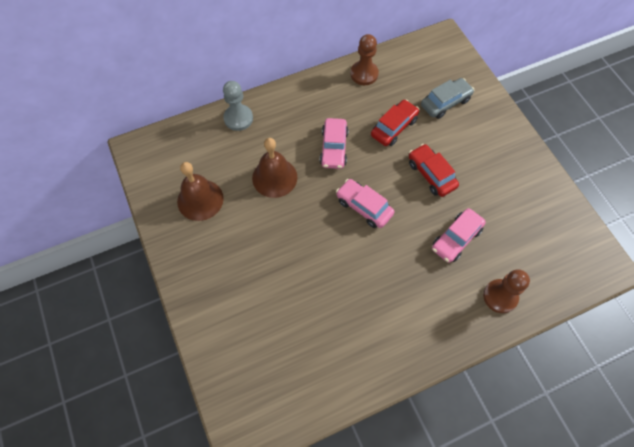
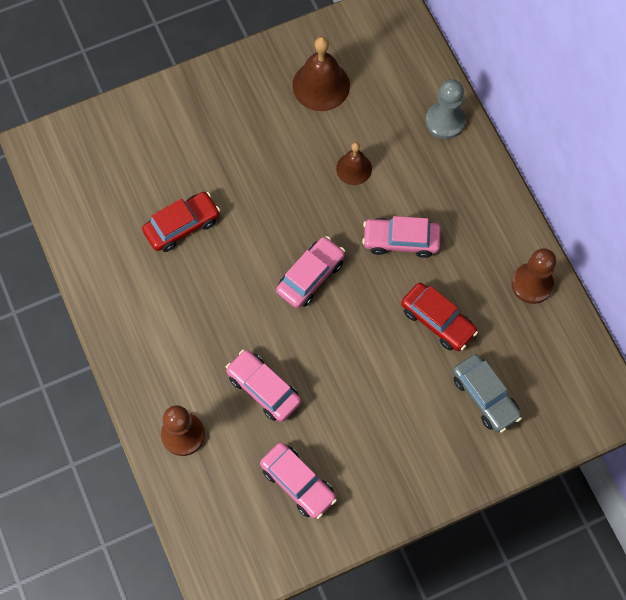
camera: 90 degrees right, 5 degrees up
brown bell [252,138,297,198] -> brown bell [336,142,372,185], size x0.61
red car [409,144,459,197] -> red car moved to [142,192,220,252]
none -> pink car [260,443,337,519]

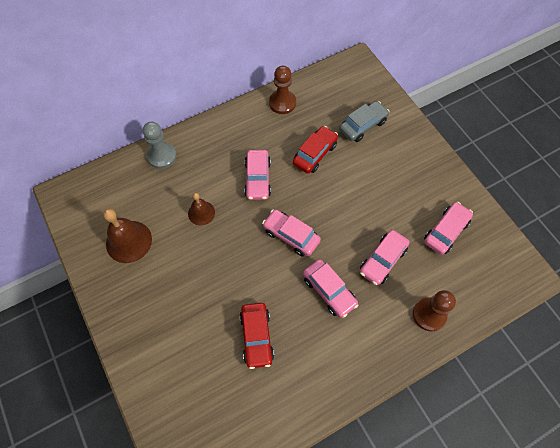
camera: 95 degrees left, 5 degrees down
red car [142,192,220,252] -> red car turned 150 degrees counterclockwise [240,303,274,369]
none -> pink car [303,259,358,318]

